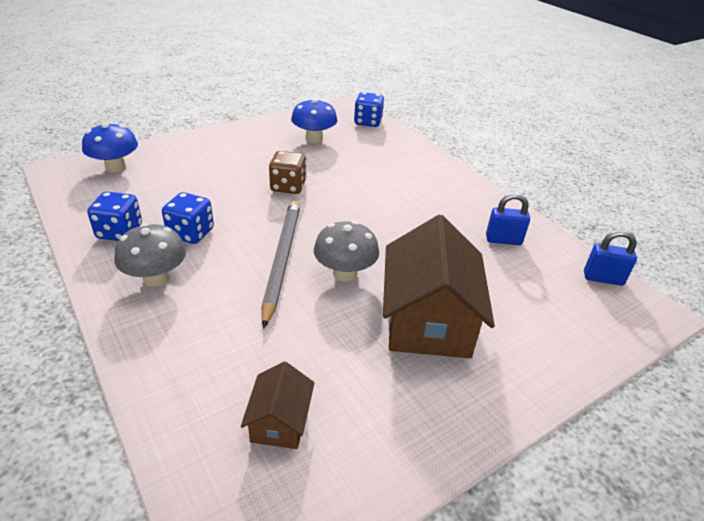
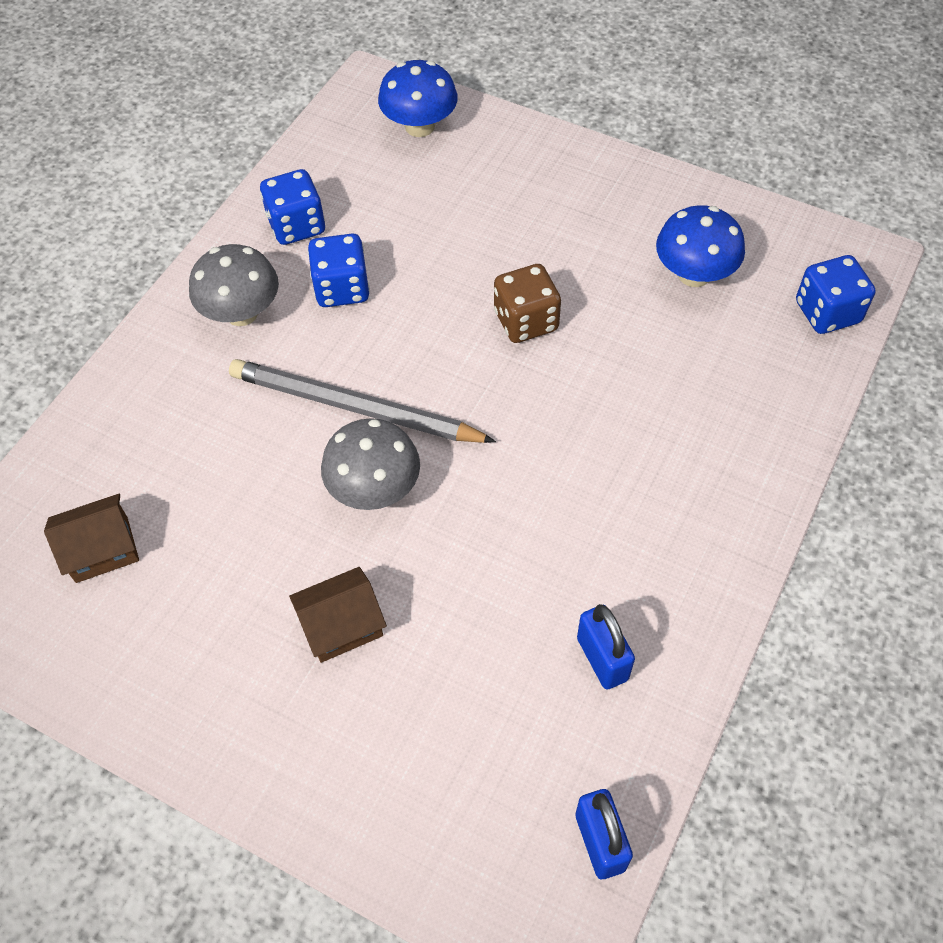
camera: 65 degrees right, 20 degrees up
grey pencil [262,201,300,329] -> grey pencil turned 135 degrees counterclockwise [229,359,496,443]
brown house [383,215,495,358] -> brown house [289,567,387,663], size x0.49

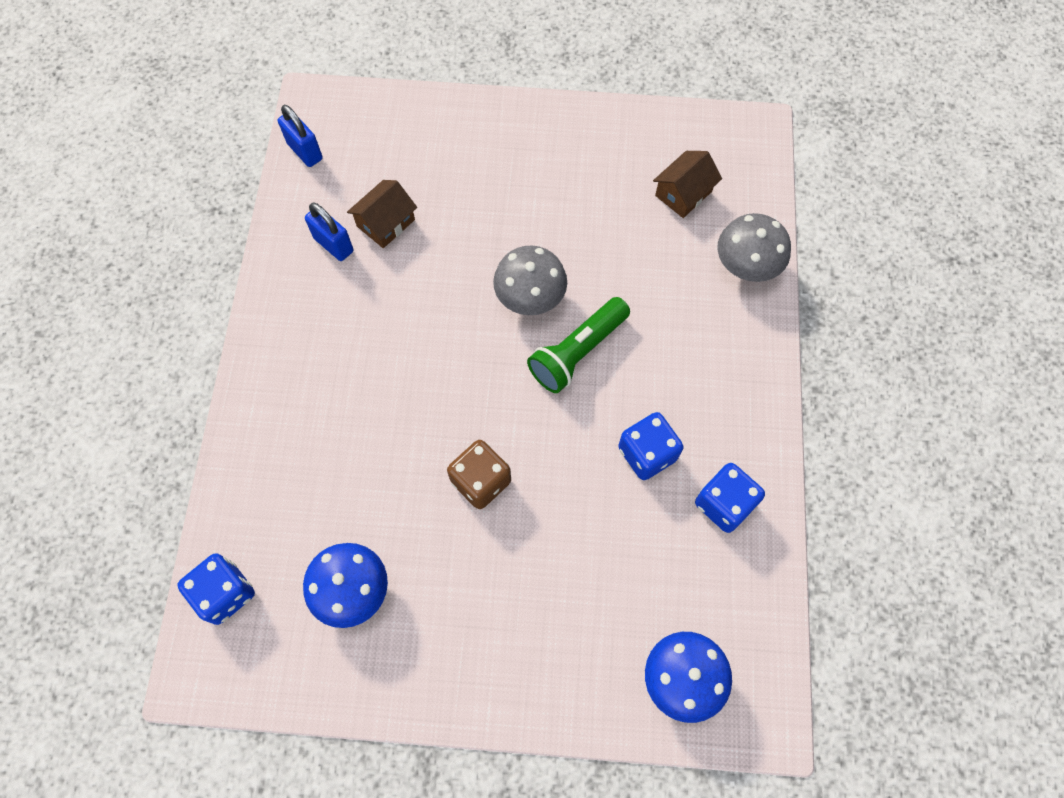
camera: 155 degrees right, 10 degrees up
grey mushroom [189,244,279,326] -> grey mushroom moved to [718,213,791,282]
grey pencil [229,359,496,443] -> green flashlight [527,297,630,393]
brown house [289,567,387,663] -> brown house moved to [347,180,417,248]

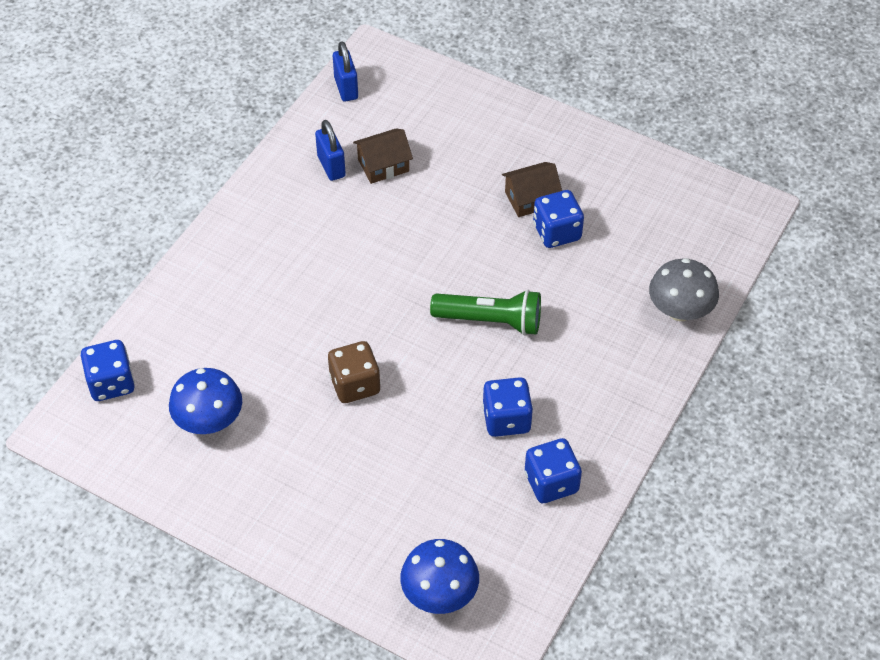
camera: 25 degrees right, 15 degrees down
grey mushroom [493,245,567,315] -> none
green flashlight [527,297,630,393] -> green flashlight turned 150 degrees counterclockwise [430,290,541,335]
brown house [653,151,722,218] -> brown house moved to [502,162,562,217]
none -> blue dice [533,190,584,248]

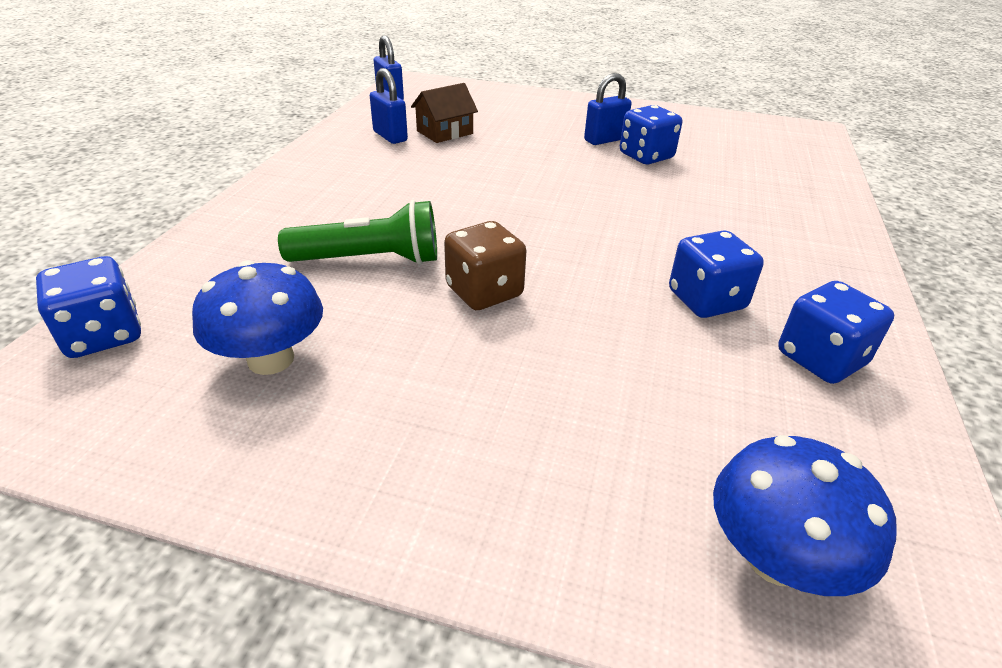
camera: 15 degrees left, 15 degrees down
green flashlight [430,290,541,335] -> green flashlight moved to [278,200,437,265]
brown house [502,162,562,217] -> blue padlock [584,73,632,145]
grey mushroom [649,258,719,321] -> none

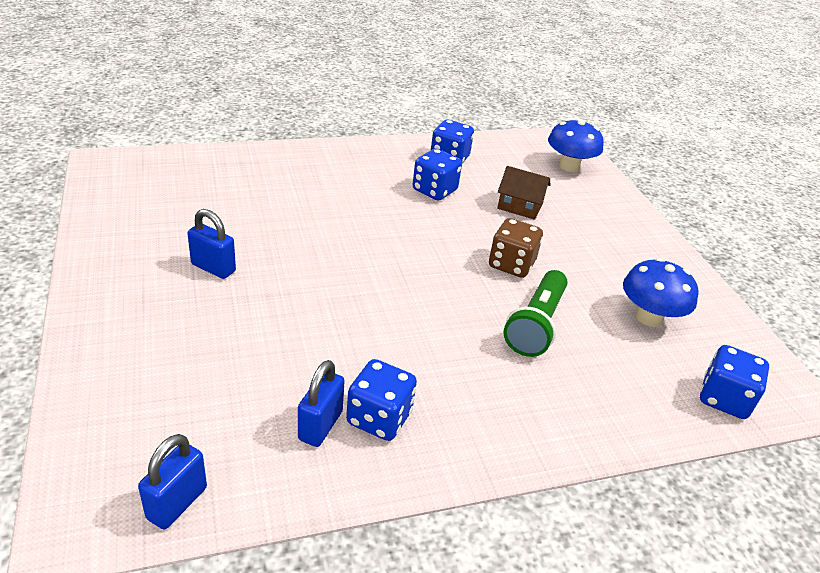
camera: 125 degrees left, 0 degrees up
green flashlight [278,200,437,265] -> green flashlight turned 120 degrees counterclockwise [503,270,568,357]
brown house [411,83,478,143] -> brown house moved to [497,166,550,220]
blue dice [620,105,682,164] -> blue dice moved to [346,359,417,441]

